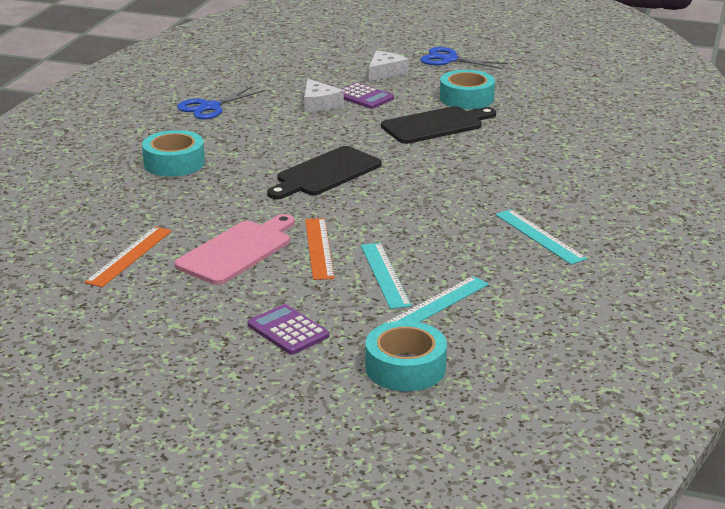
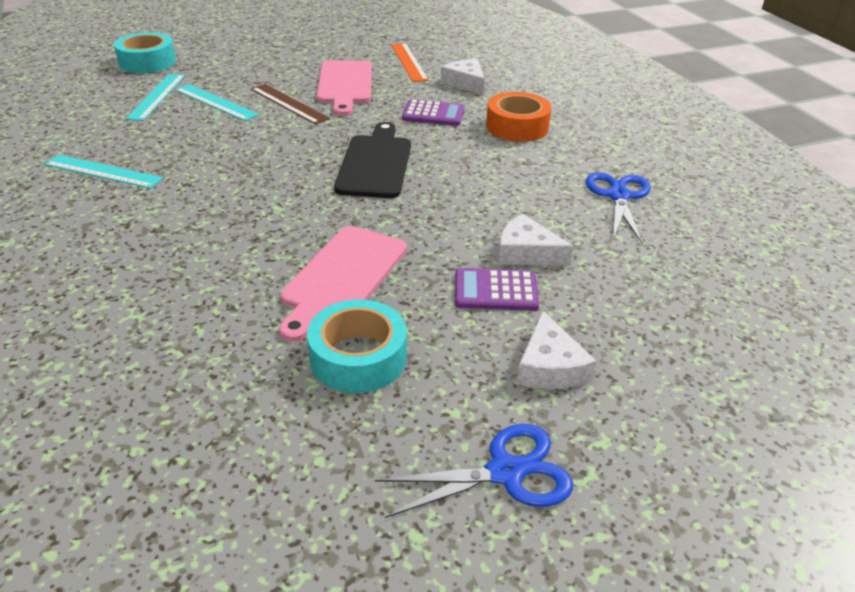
camera: 140 degrees right, 10 degrees up
turquoise tape [142,130,205,177] -> orange tape [486,92,552,142]
purple calculator [248,304,329,355] -> purple calculator moved to [402,99,464,126]
orange ruler [305,218,334,280] -> brown ruler [251,84,330,125]
black cutting board [381,106,496,144] -> pink cutting board [279,226,407,342]
none -> white cheese [441,59,485,95]

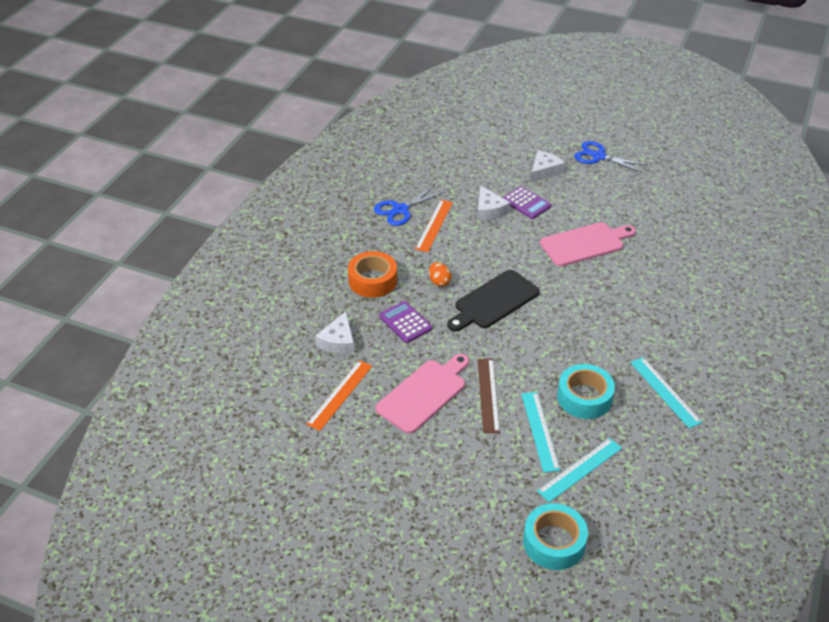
camera: 135 degrees left, 5 degrees up
turquoise tape [307,299,407,393] -> turquoise tape moved to [557,364,615,419]
none -> orange ruler [415,200,453,252]
none -> orange egg [429,262,451,287]

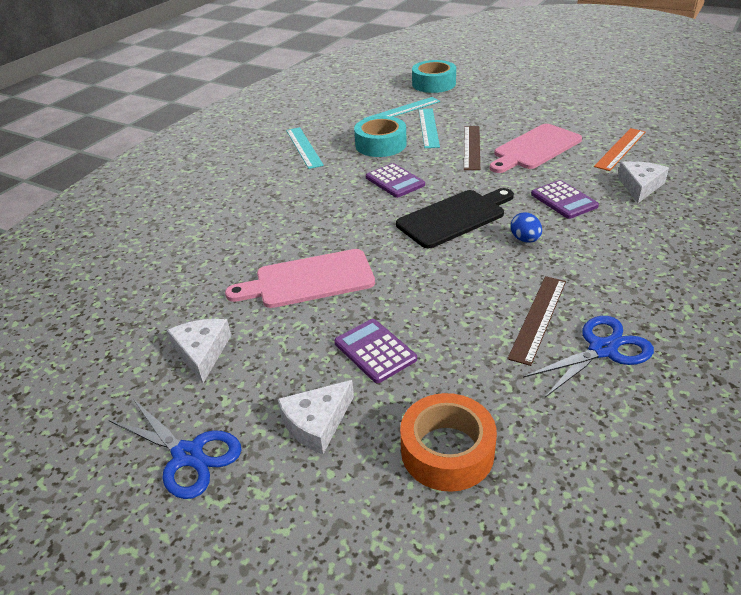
camera: 170 degrees left, 5 degrees down
orange tape [348,251,397,298] -> orange tape moved to [400,393,497,492]
orange ruler [415,200,453,252] -> brown ruler [507,276,566,366]
orange egg [429,262,451,287] -> blue egg [511,212,542,243]
white cheese [477,186,511,220] -> white cheese moved to [167,319,231,383]
none -> purple calculator [366,163,425,198]

